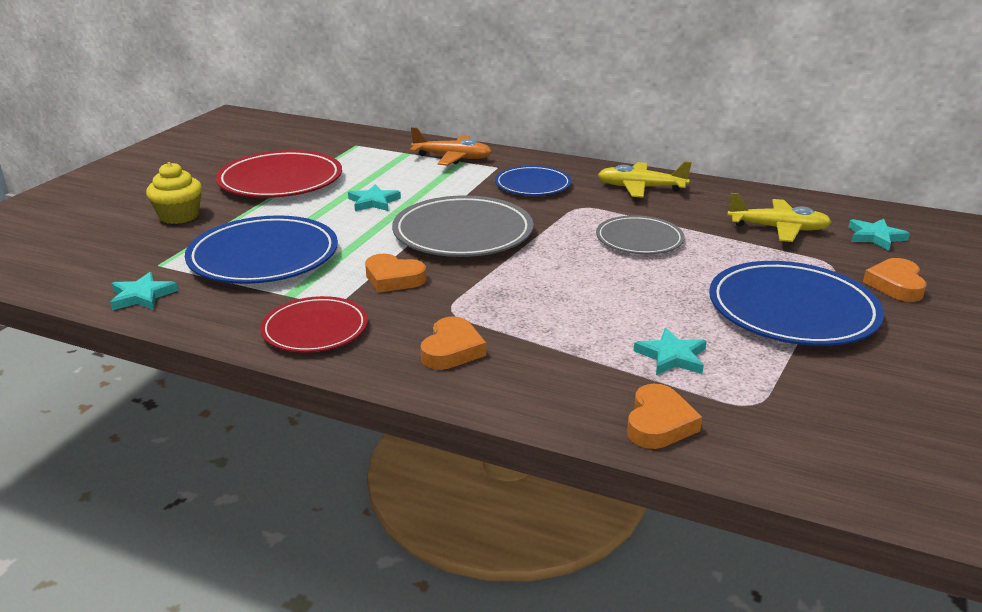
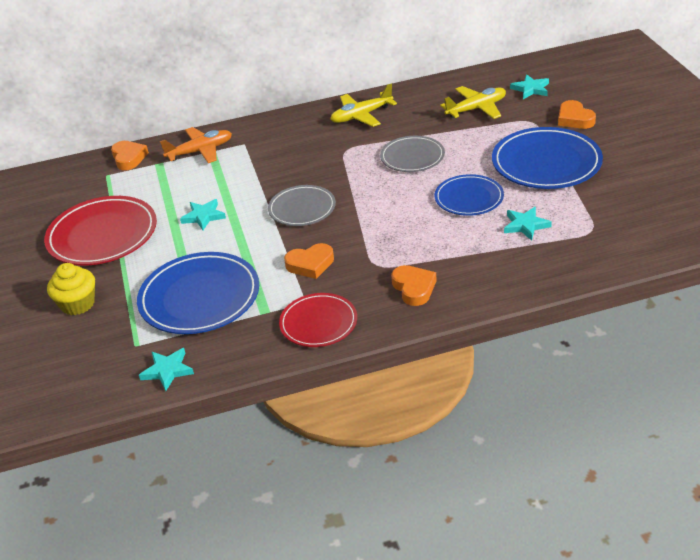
camera: 35 degrees left, 10 degrees up
grey plate [392,195,533,257] -> grey plate [268,185,336,226], size x0.61
blue plate [495,166,572,196] -> blue plate moved to [435,174,504,216]
orange heart [627,384,702,449] -> orange heart moved to [111,141,149,170]

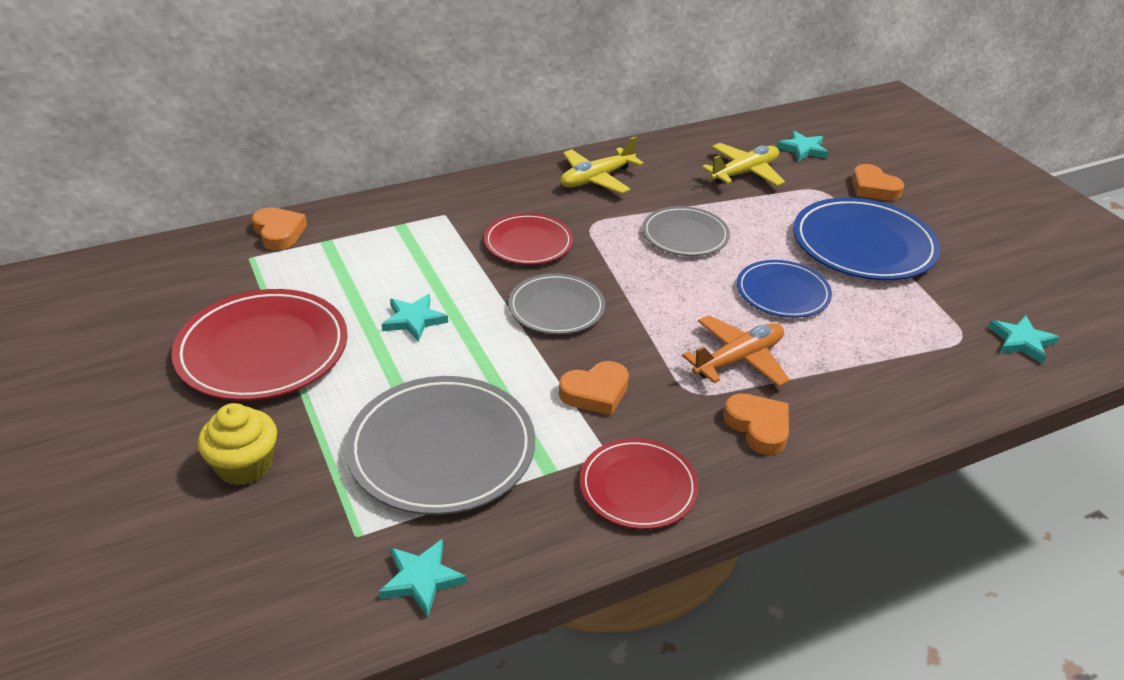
camera: 15 degrees left, 0 degrees up
blue plate [137,252,259,334] -> grey plate [345,376,535,515]
orange plane [160,127,232,163] -> orange plane moved to [682,315,790,387]
turquoise star [504,207,552,241] -> turquoise star moved to [988,315,1059,364]
none -> red plate [484,213,573,265]

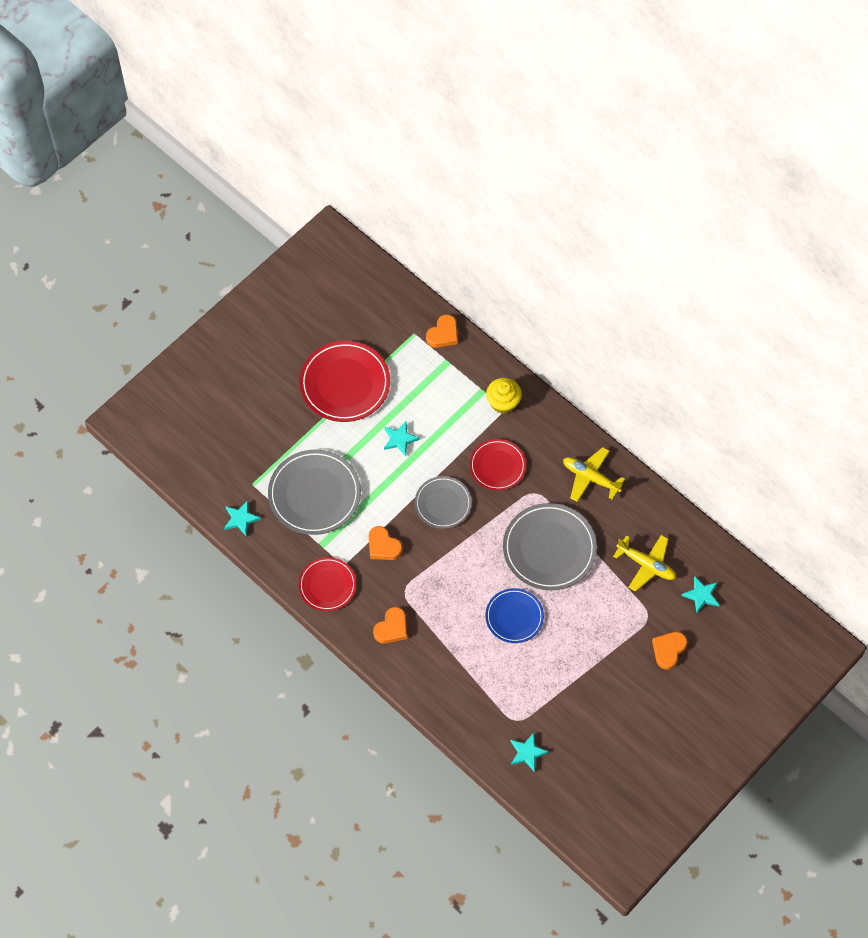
camera: 70 degrees right, 25 degrees up
yellow cupcake [198,403,277,485] -> yellow cupcake moved to [486,378,522,414]
grey plate [642,206,730,256] -> grey plate [503,503,597,590], size x1.63
orange plane [682,315,790,387] -> none
blue plate [793,198,940,280] -> none

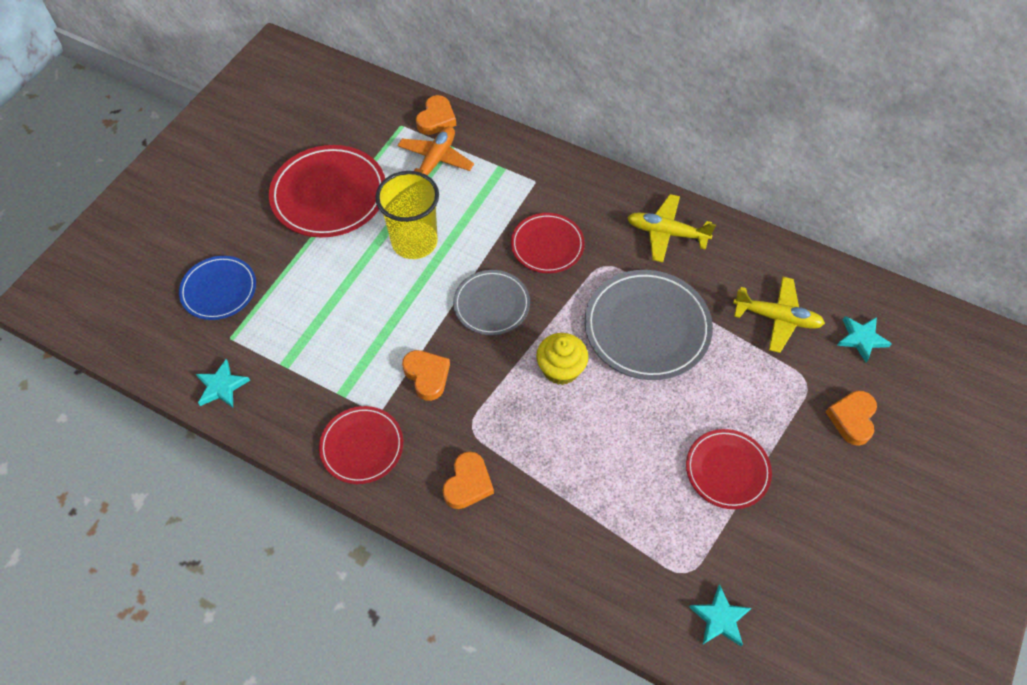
camera: 15 degrees left, 5 degrees down
grey plate [268,449,361,535] -> none
orange heart [369,526,403,560] -> orange heart turned 150 degrees counterclockwise [402,350,450,401]
turquoise star [384,422,420,456] -> yellow cup [375,171,439,259]
yellow cupcake [486,378,522,414] -> yellow cupcake moved to [536,333,588,385]
blue plate [486,588,544,643] -> blue plate moved to [179,256,256,320]
none -> orange plane [397,126,474,176]
none -> red plate [686,429,772,509]

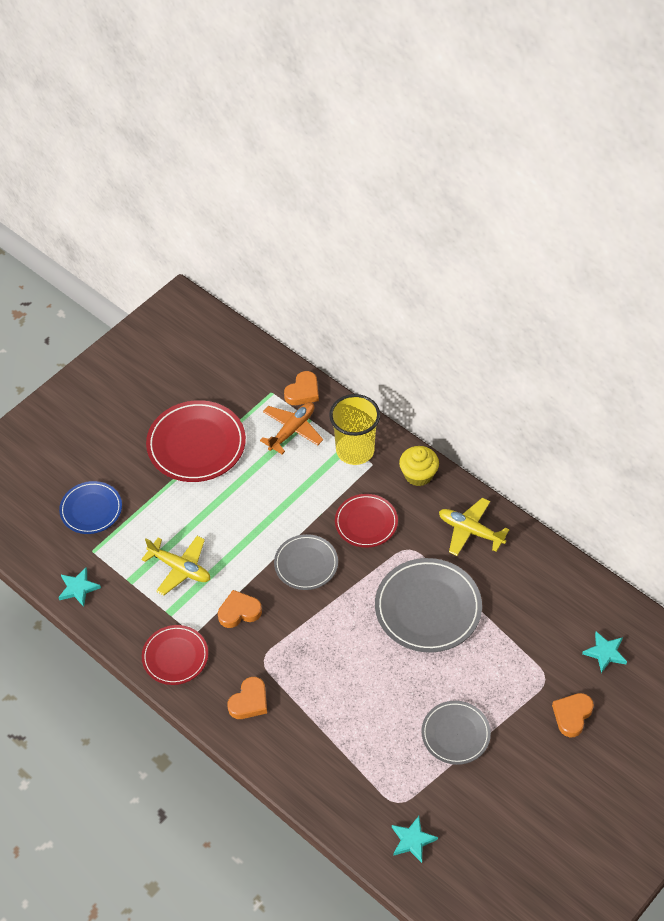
camera: 15 degrees right, 5 degrees down
yellow cup [375,171,439,259] -> yellow cup moved to [329,394,380,465]
orange heart [402,350,450,401] -> orange heart turned 90 degrees counterclockwise [218,590,262,628]
yellow cupcake [536,333,588,385] -> yellow cupcake moved to [399,446,439,486]
red plate [686,429,772,509] -> grey plate [421,701,491,765]
yellow plane [733,277,825,353] -> yellow plane moved to [141,536,210,595]

